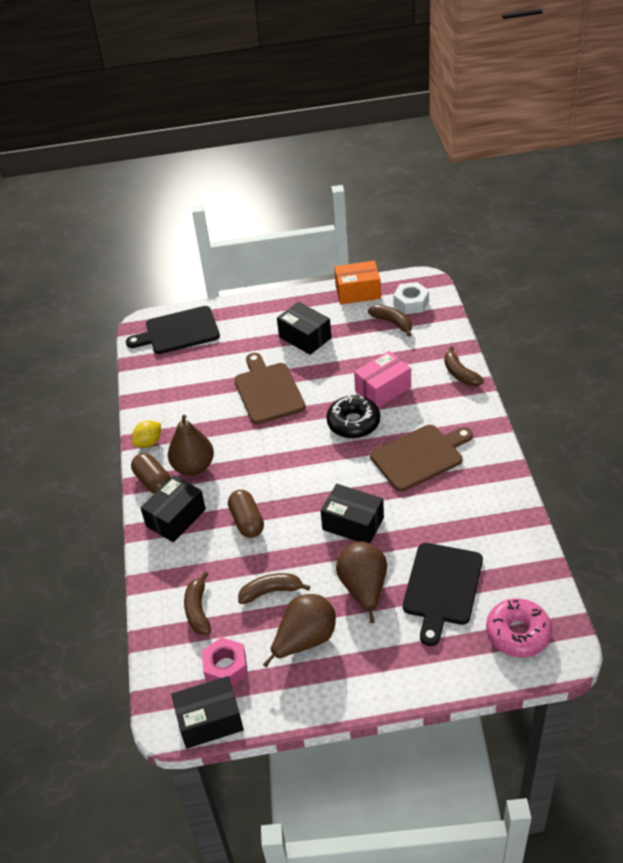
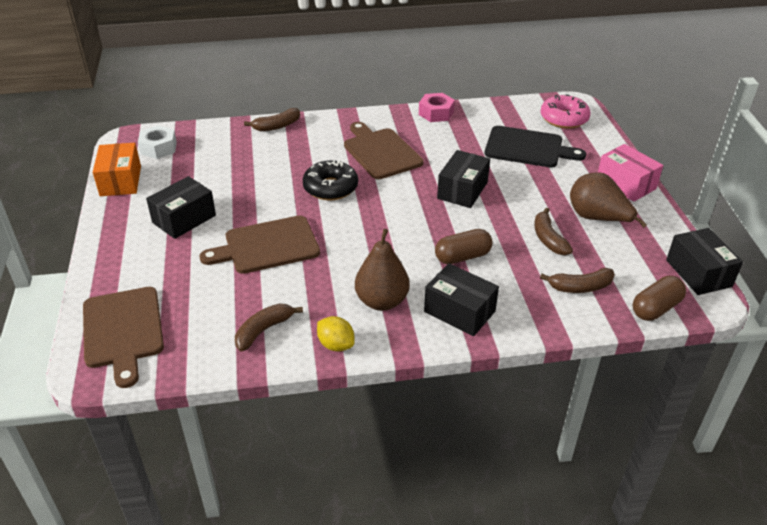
camera: 95 degrees left, 5 degrees down
black cutting board [126,306,220,354] -> brown cutting board [83,287,164,388]
brown capsule [131,453,171,494] -> brown capsule moved to [633,276,686,321]
pink nut [202,637,248,686] -> pink nut moved to [419,93,455,122]
brown pear [336,541,387,623] -> none
pink box [354,351,411,408] -> pink box moved to [598,144,663,202]
brown banana [368,305,412,337] -> brown banana moved to [235,304,303,351]

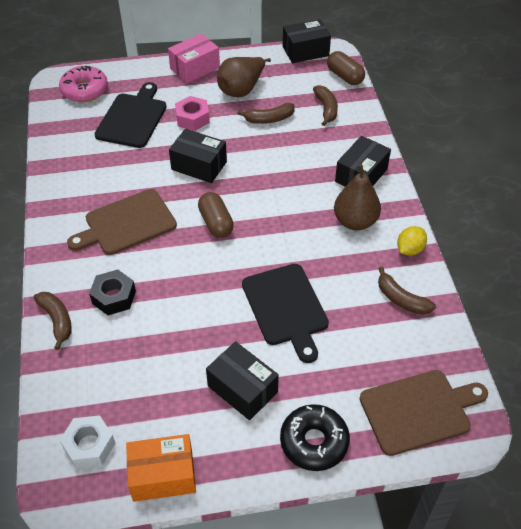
camera: 90 degrees left, 10 degrees up
brown cutting board [200,216,320,274] -> black cutting board [242,264,329,363]
black donut [303,160,358,200] -> black donut moved to [280,404,350,471]
pink nut [419,93,455,122] -> pink nut moved to [175,96,210,131]
brown capsule [435,229,492,264] -> brown capsule moved to [198,192,234,238]
none -> black nut [89,270,136,315]

